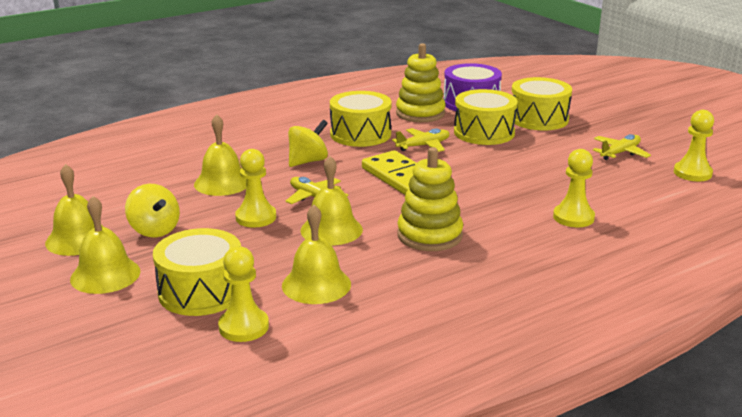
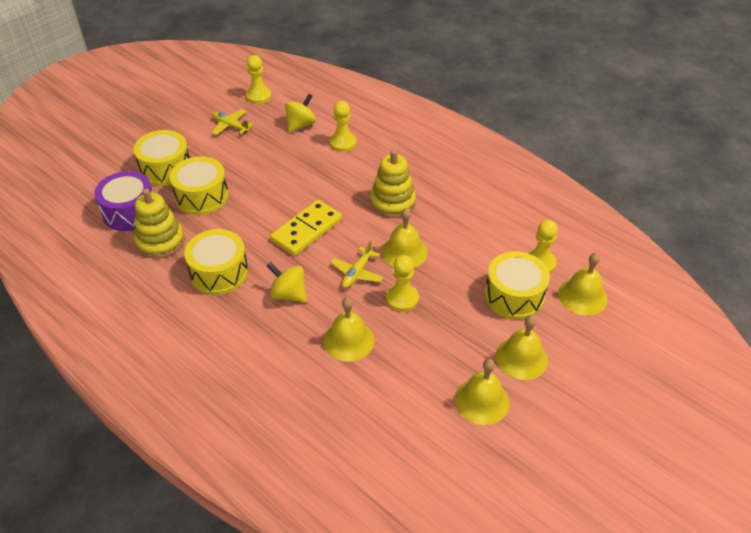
camera: 105 degrees left, 20 degrees up
yellow spinning top [125,184,180,237] -> yellow spinning top moved to [285,94,316,133]
yellow bell [282,205,351,304] -> yellow bell moved to [558,253,608,316]
yellow plane [392,128,450,152] -> none

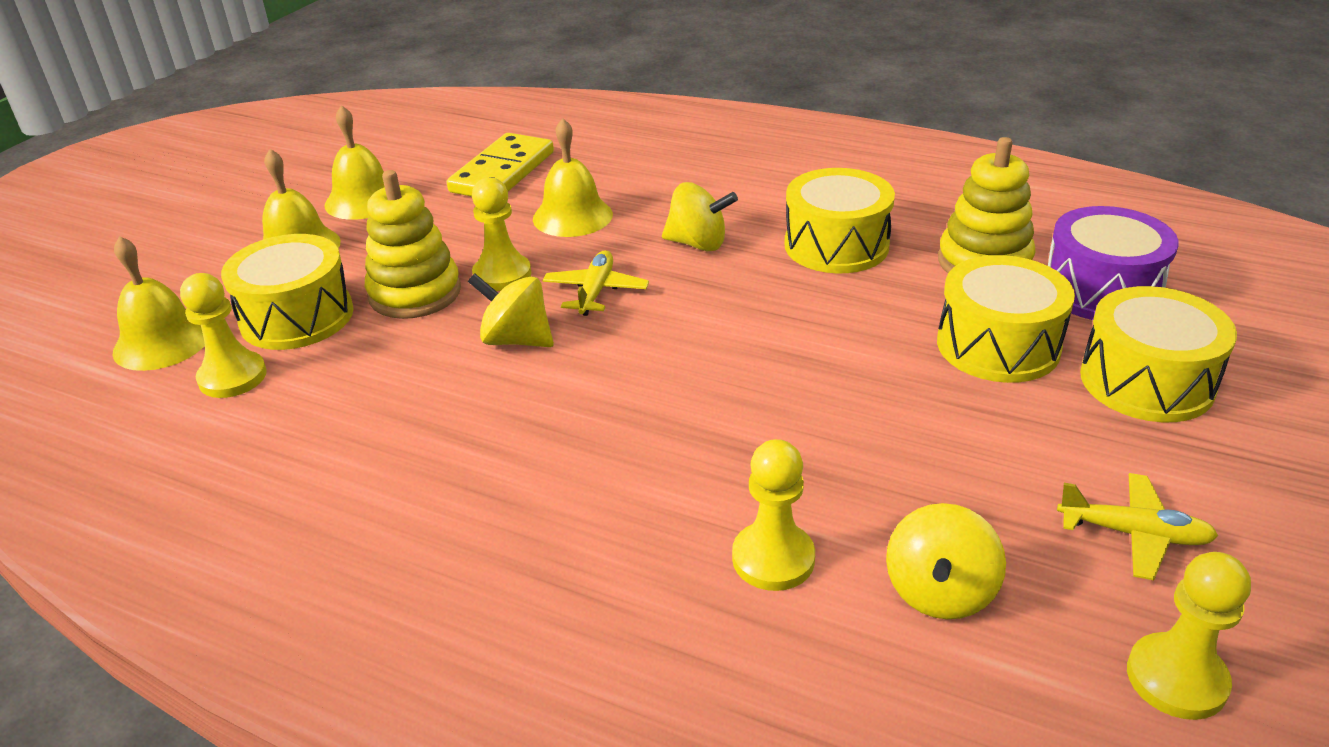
camera: 165 degrees right, 10 degrees down
yellow domino [270,200,342,256] -> yellow domino moved to [447,133,554,197]
yellow stacking toy [370,150,416,218] -> yellow stacking toy moved to [365,170,461,319]
yellow bell [381,208,428,268] -> yellow spinning top [468,274,554,347]

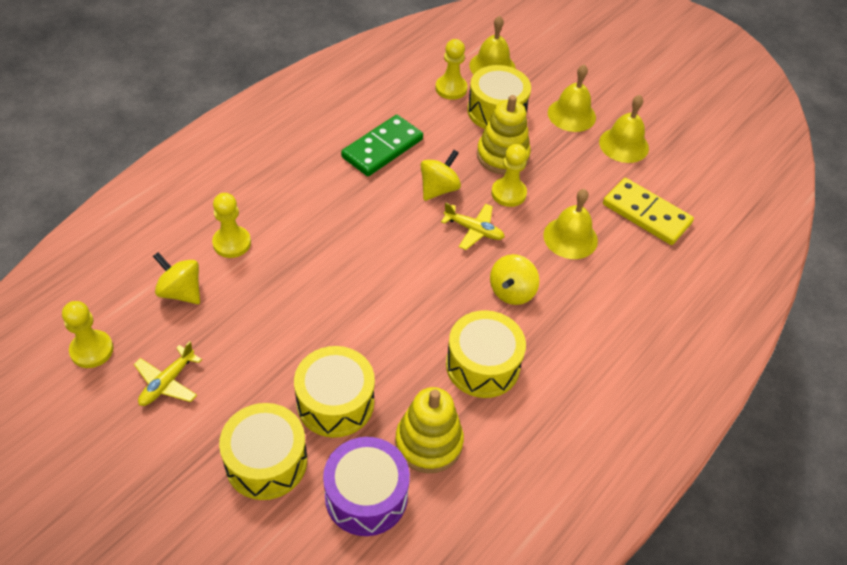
camera: 100 degrees right, 15 degrees up
none -> green domino [341,115,423,176]

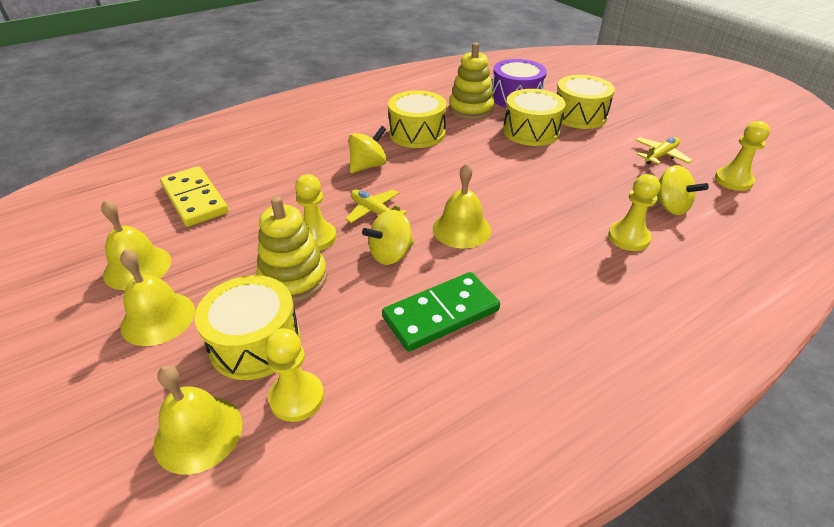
camera: 160 degrees left, 10 degrees down
yellow bell [543,189,598,259] -> yellow bell moved to [433,163,491,249]

